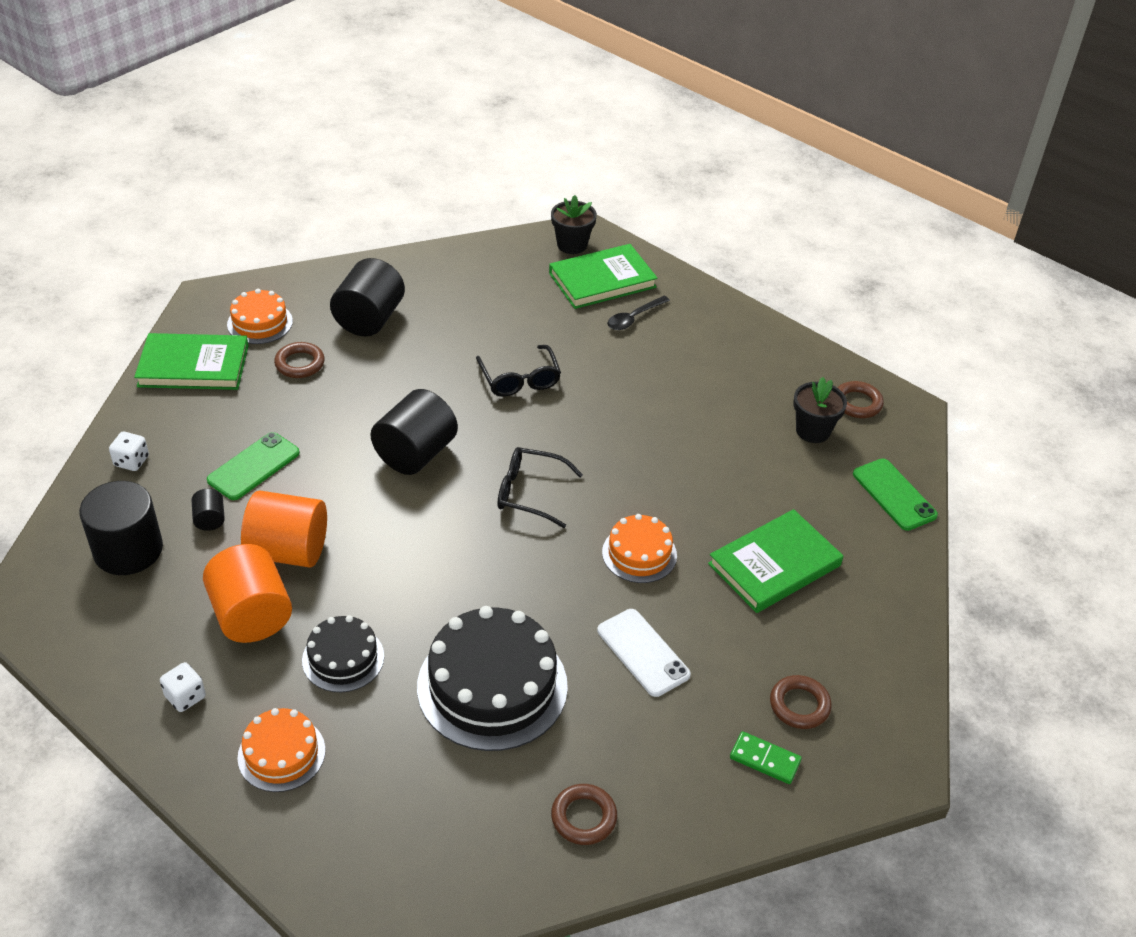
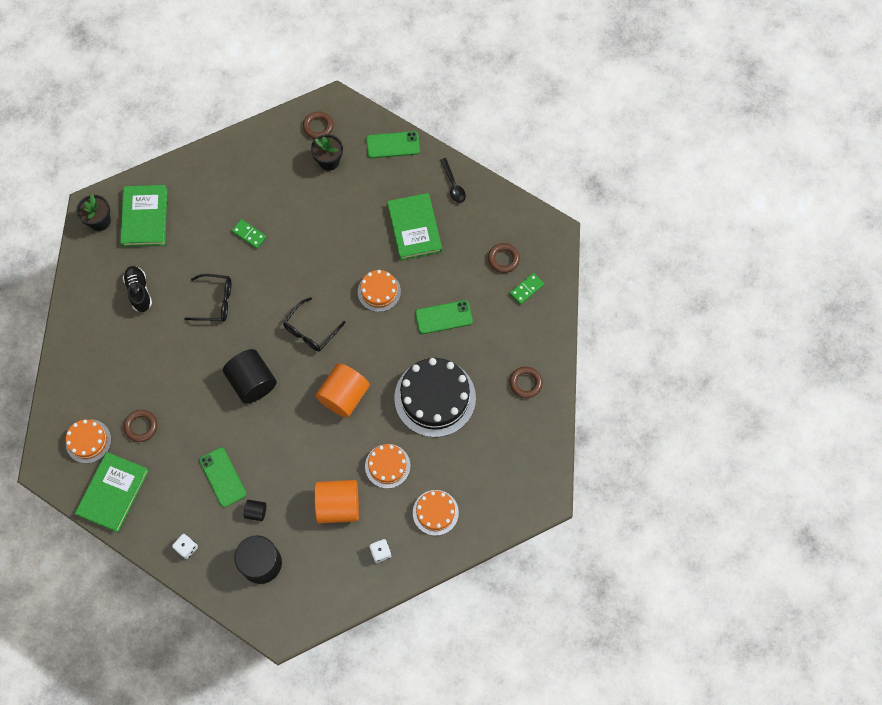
camera: 65 degrees left, 25 degrees up
orange cylinder [241,490,327,568] -> orange cylinder moved to [315,363,370,418]
black cake [302,615,384,692] -> orange cake [365,444,410,489]
black cylinder [330,258,405,337] -> none
white phone [597,609,691,697] -> green phone [415,300,473,334]
black spoon [607,296,670,330] -> black spoon moved to [440,158,466,203]
none -> black shoe [123,266,152,312]
none -> green domino [232,219,267,249]

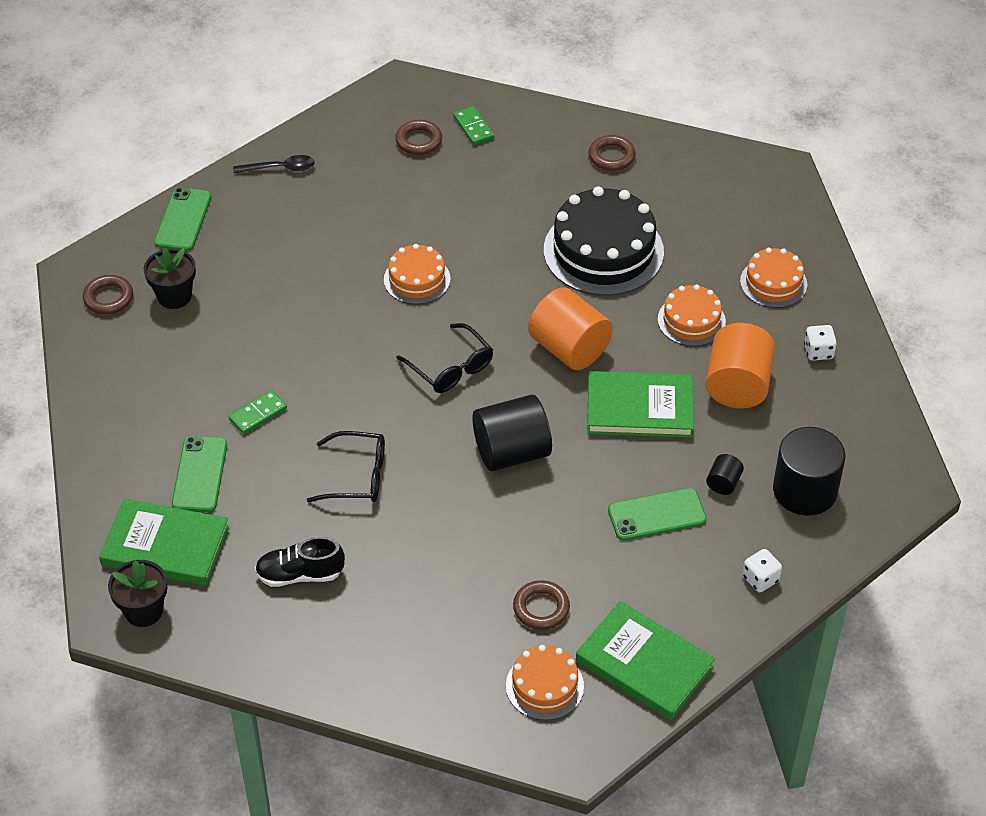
camera: 75 degrees left, 20 degrees down
black glasses [184,274,231,322] -> black glasses turned 75 degrees clockwise [307,431,385,502]
green book [387,193,442,261] -> green book moved to [587,371,694,438]
green phone [415,300,473,334] -> green phone moved to [172,436,227,512]

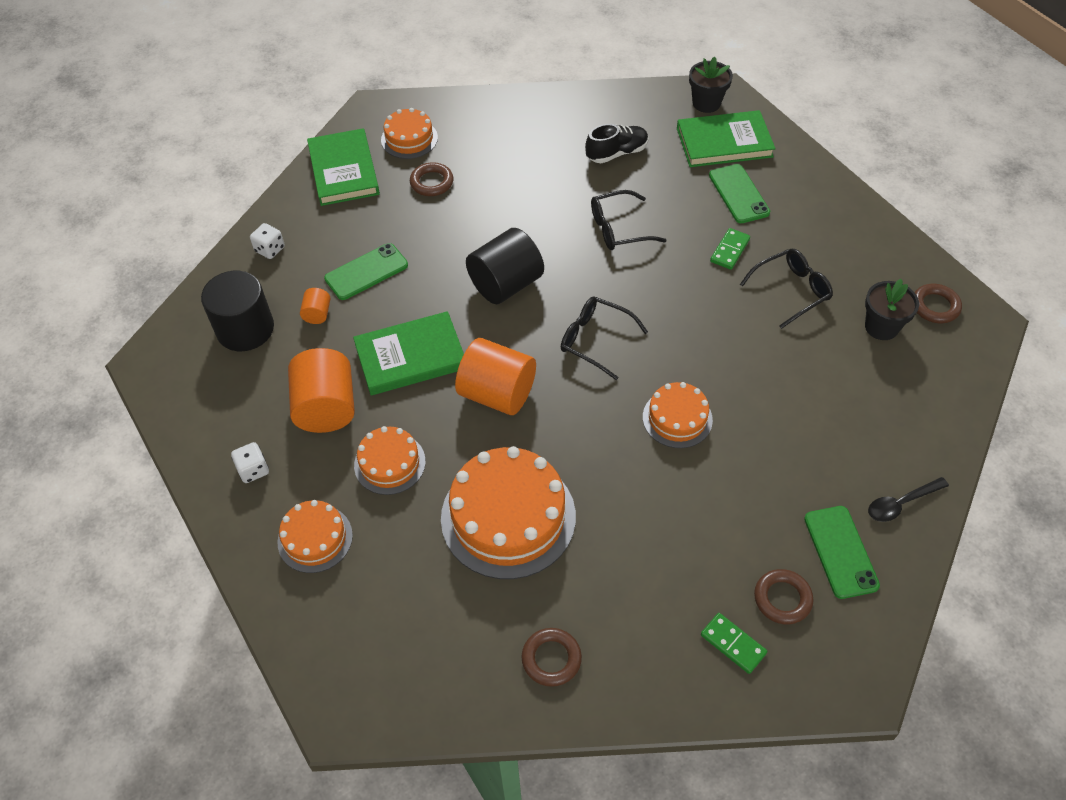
camera: 160 degrees right, 5 degrees up
green phone [154,187,212,251] -> green phone moved to [804,506,880,599]
black cake [544,187,664,296] -> orange cake [441,446,576,579]
green book [576,601,715,720] -> green book turned 60 degrees clockwise [307,128,380,206]
black cylinder [706,454,744,495] -> orange cylinder [300,288,330,324]
none -> black glasses [740,249,833,329]

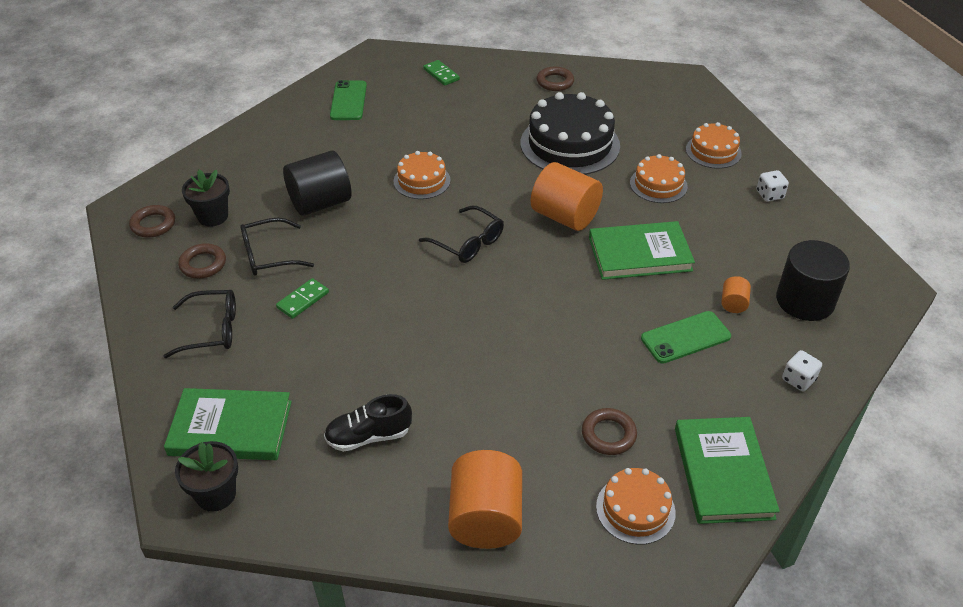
camera: 170 degrees left, 10 degrees down
orange cylinder [288,348,355,433] -> orange cylinder moved to [448,450,522,549]
orange cake [441,446,576,579] -> black cake [520,92,620,175]
black cylinder [466,228,544,304] -> black cylinder moved to [283,150,351,216]
black glasses [591,190,667,250] -> black glasses moved to [163,290,236,358]
green phone [709,164,770,223] -> none
brown ring [754,569,813,624] -> brown ring moved to [178,244,226,279]
black spoon [868,477,949,522] -> none

